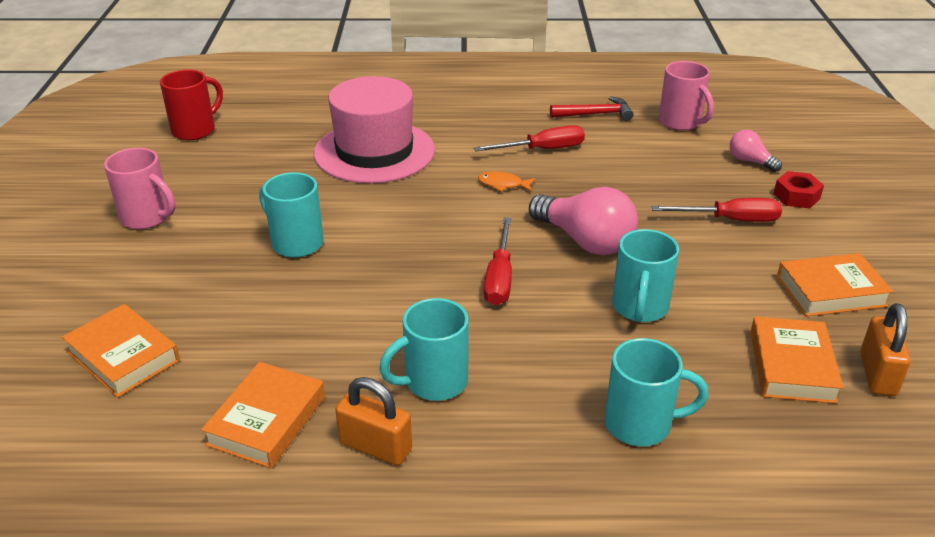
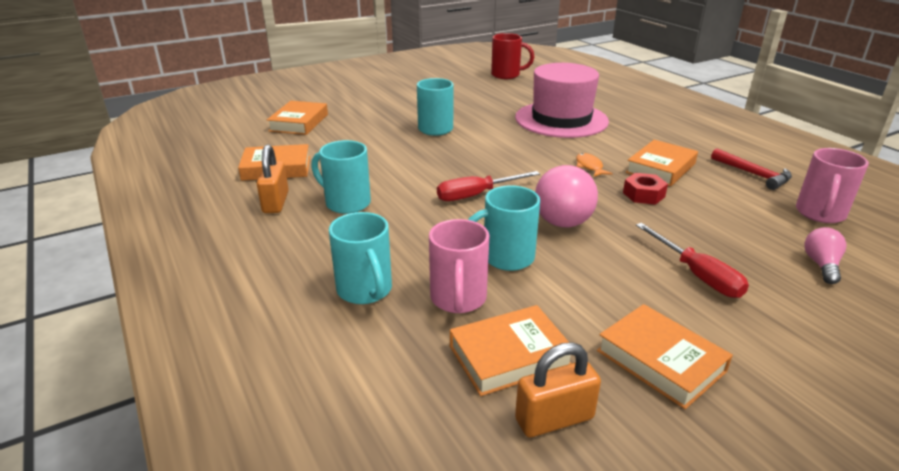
camera: 60 degrees right, 5 degrees down
pink mug [104,148,175,229] -> pink mug moved to [429,219,490,313]
red screwdriver [474,125,585,151] -> orange book [626,140,698,186]
red nut [774,171,824,209] -> red nut moved to [623,173,668,205]

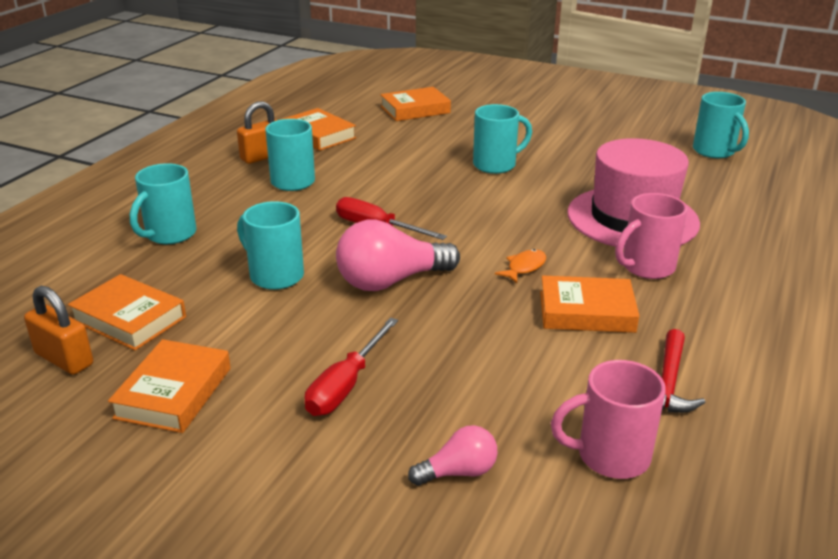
camera: 55 degrees right, 0 degrees up
pink mug [429,219,490,313] -> pink mug moved to [615,193,688,279]
red mug [491,33,534,79] -> turquoise mug [693,92,749,158]
red nut [623,173,668,205] -> none

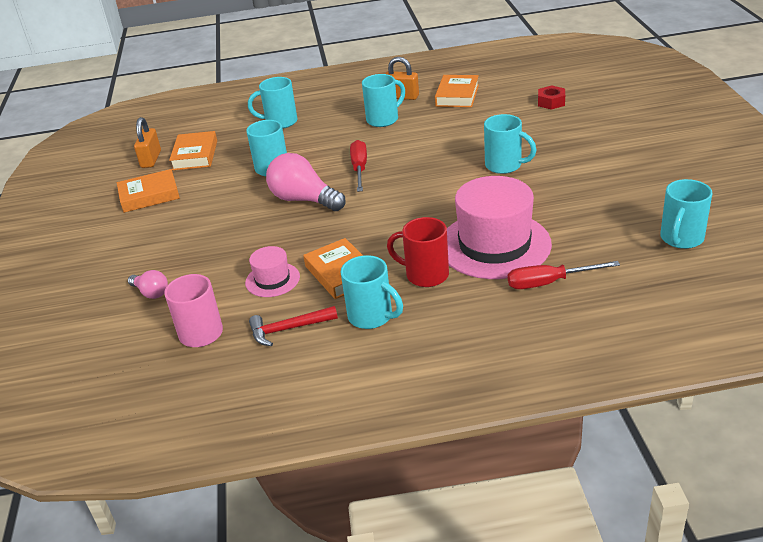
camera: 60 degrees right, 5 degrees up
red screwdriver [304,318,398,416] -> red screwdriver moved to [508,261,620,289]
orange book [380,87,451,121] -> red nut [538,85,565,110]
orange fish [495,249,546,283] -> none
pink mug [615,193,688,279] -> red mug [387,217,449,287]
none -> pink hat [245,246,300,297]
none -> turquoise mug [341,255,403,329]

